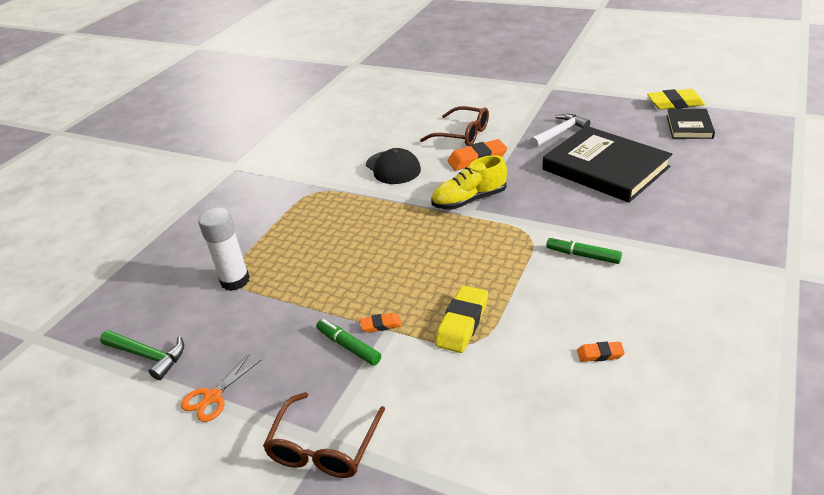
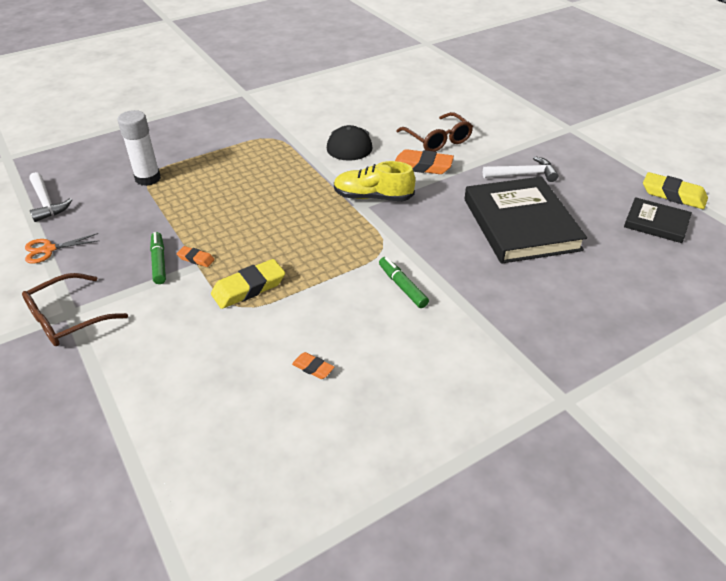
camera: 30 degrees right, 5 degrees up
green hammer [100,330,184,380] -> white hammer [29,172,72,222]
black book [666,109,715,139] -> black book turned 75 degrees clockwise [624,197,692,243]

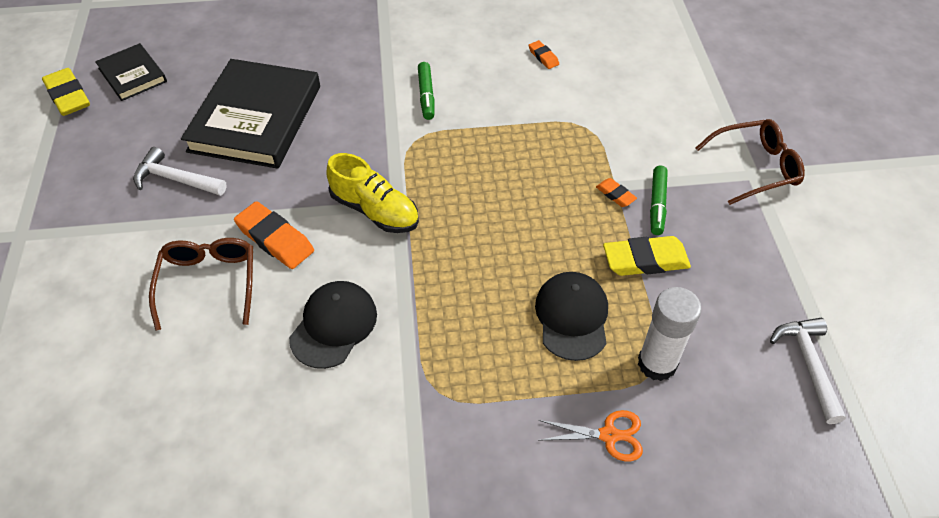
camera: 155 degrees left, 10 degrees up
orange scissors [25,233,98,264] -> orange scissors moved to [538,410,643,462]
yellow eraser [211,259,285,309] -> yellow eraser moved to [603,236,691,276]
none -> black cap [535,272,608,361]

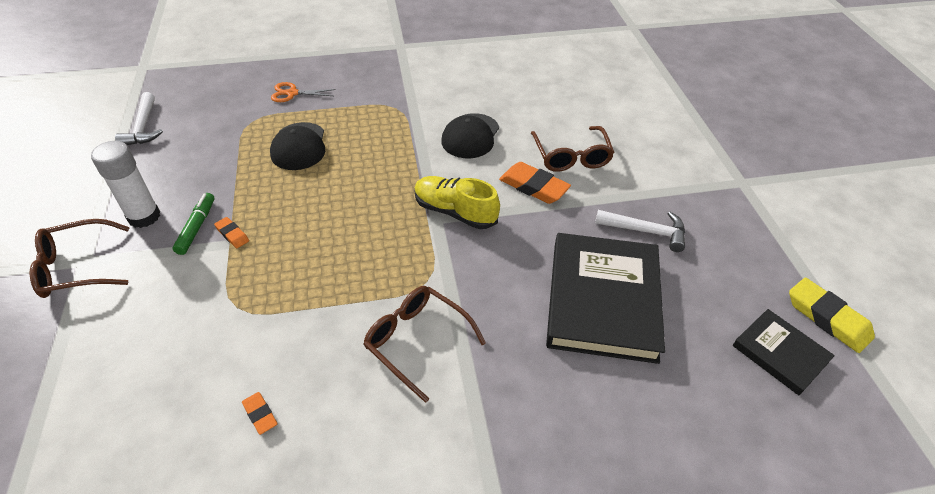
camera: 175 degrees right, 5 degrees down
green marker [418,62,434,120] -> brown glasses [363,286,486,403]
yellow eraser [603,236,691,276] -> none
white glue stick [638,287,702,381] -> white glue stick moved to [91,141,160,228]

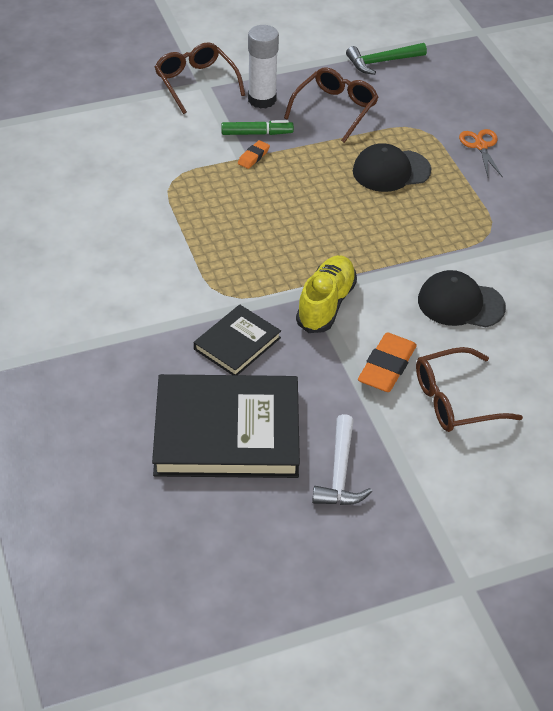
camera: 80 degrees right, 0 degrees up
white hammer [115,92,163,145] -> green hammer [346,43,427,75]
orange eraser [242,392,277,435] -> none
brown glasses [363,286,486,403] -> brown glasses moved to [284,68,378,143]
black book [733,309,835,395] -> black book moved to [194,305,281,375]
yellow eraser [789,278,875,353] -> none

